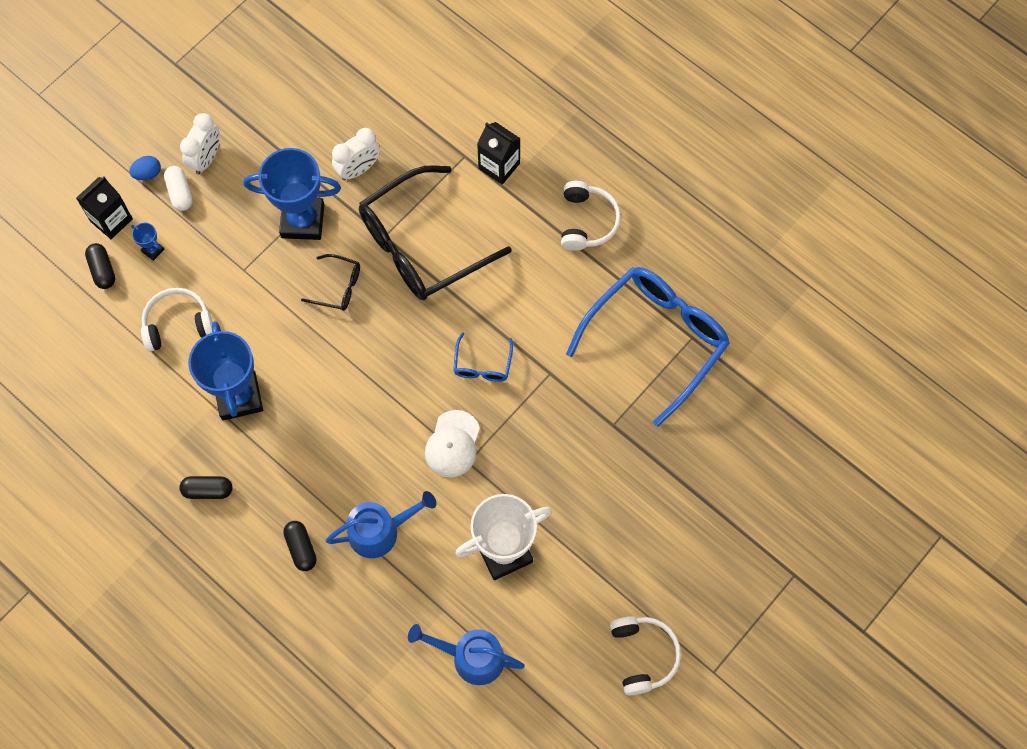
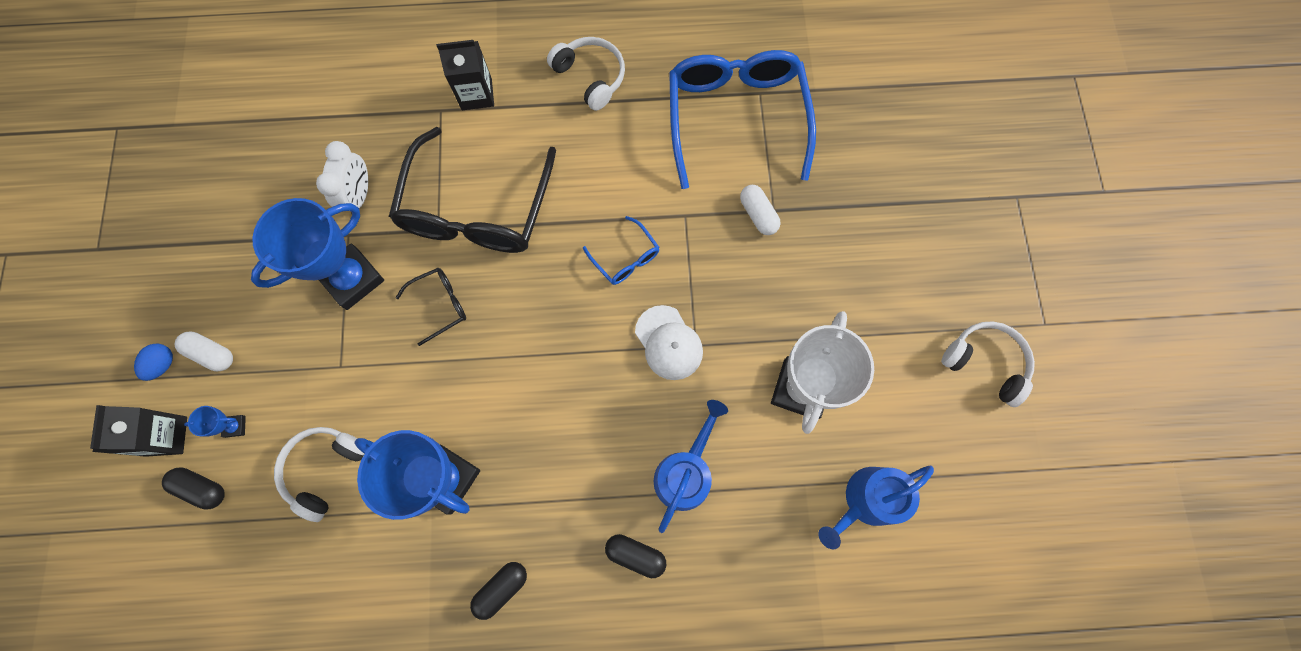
camera: 45 degrees left, 5 degrees up
white clock [180,113,220,175] -> none
none -> white capsule [740,185,780,235]

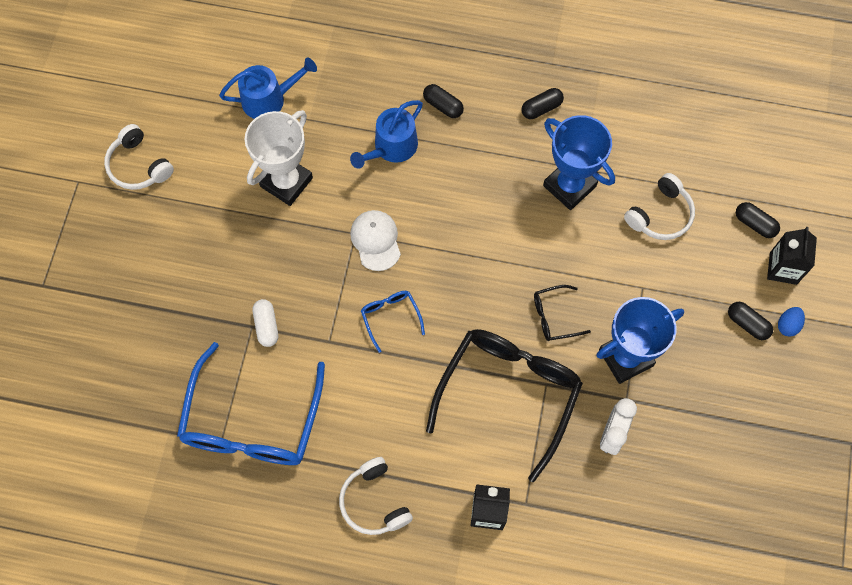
camera: 165 degrees left, 5 degrees down
white capsule [175,332,233,371] -> black capsule [728,302,773,340]
blue trophy [184,406,246,438] -> none

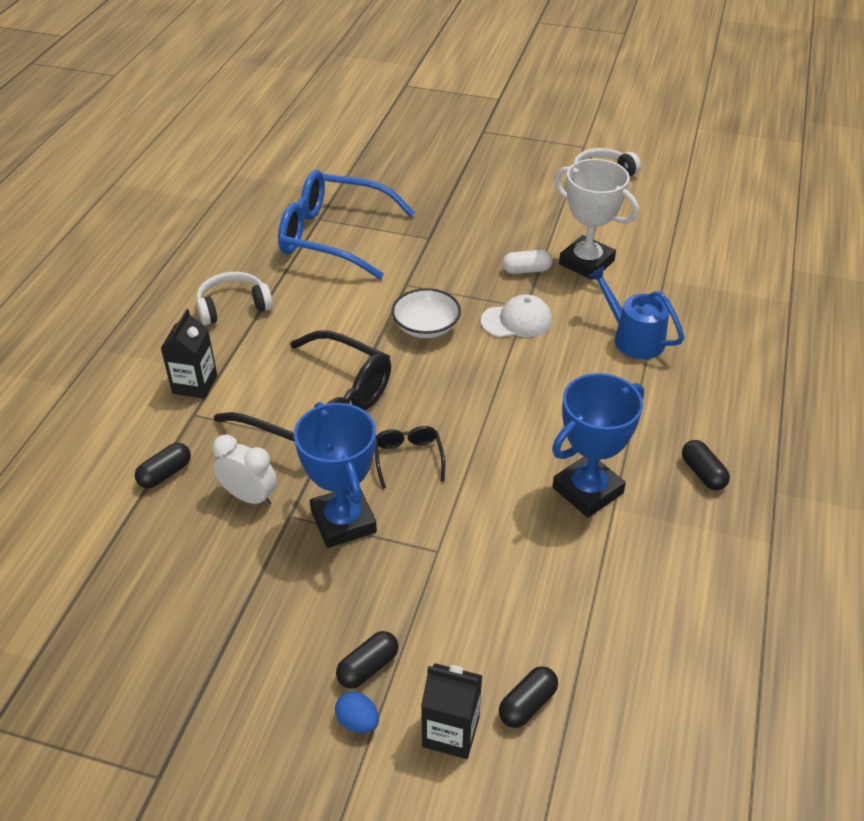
camera: 95 degrees right, 25 degrees down
blue watering can [219,58,317,119] -> none
white capsule [253,299,278,347] -> white capsule moved to [503,250,553,274]
blue glasses [361,291,425,353] -> white bowl [391,288,461,338]
black capsule [423,84,464,118] -> black capsule moved to [135,443,191,489]
white headphones [624,173,695,240] -> none

